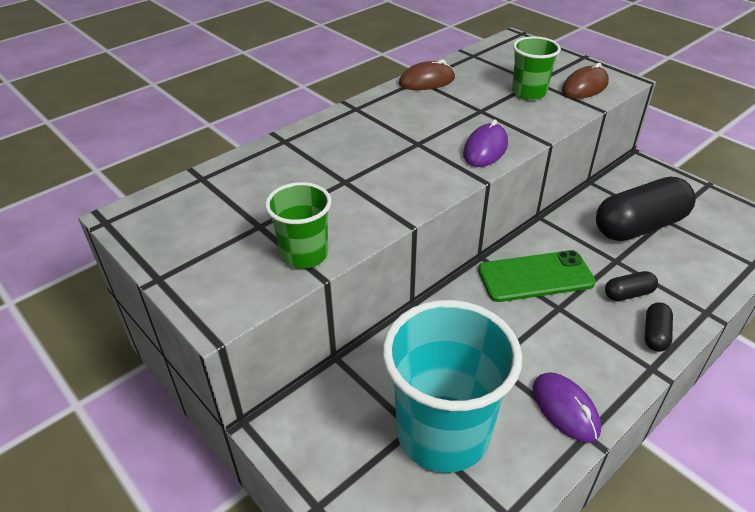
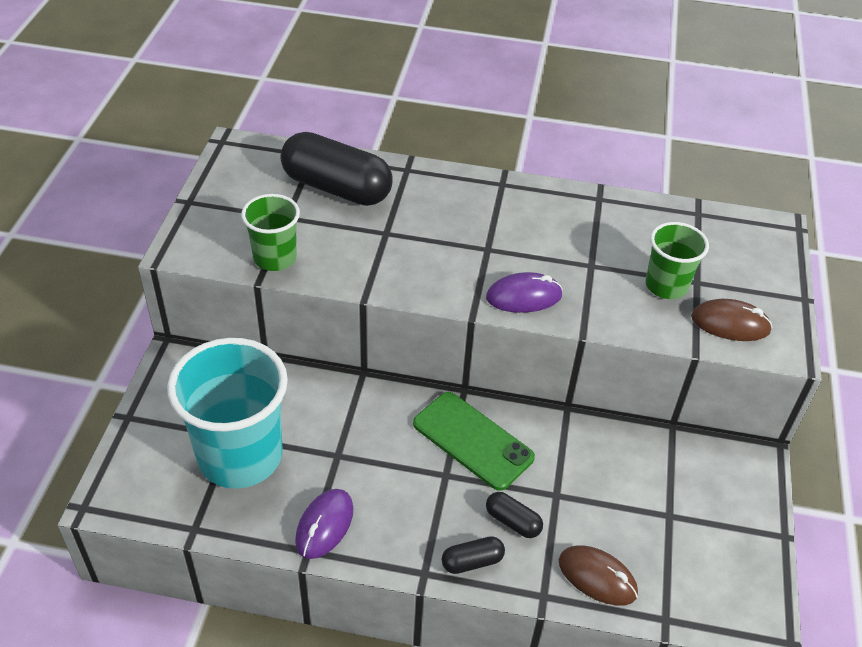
camera: 50 degrees right, 5 degrees up
brown mouse [399,59,455,90] -> brown mouse moved to [559,545,638,606]
black capsule [596,177,696,241] -> black capsule moved to [281,132,393,206]

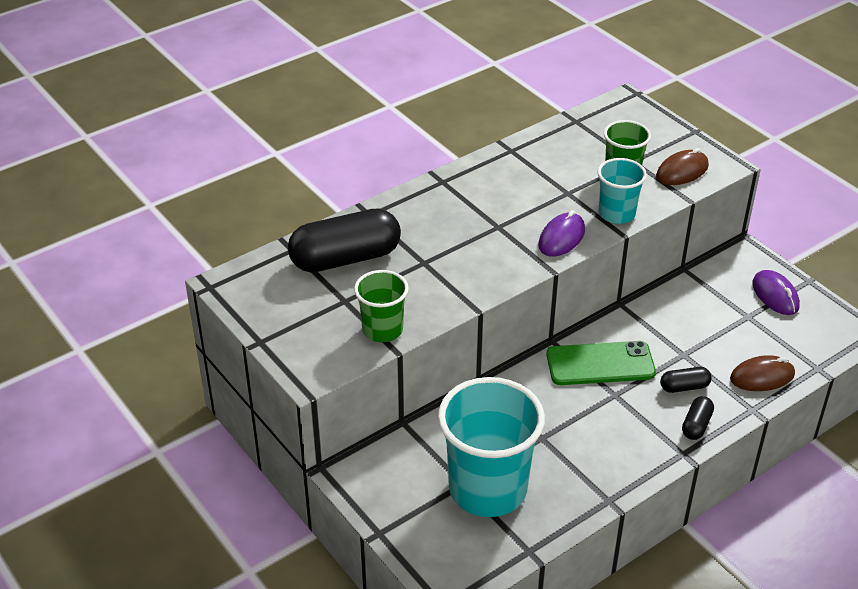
camera: 45 degrees left, 5 degrees down
purple mouse [295,489,353,559] -> purple mouse moved to [752,270,800,315]
none -> turquoise cup [597,158,647,224]

